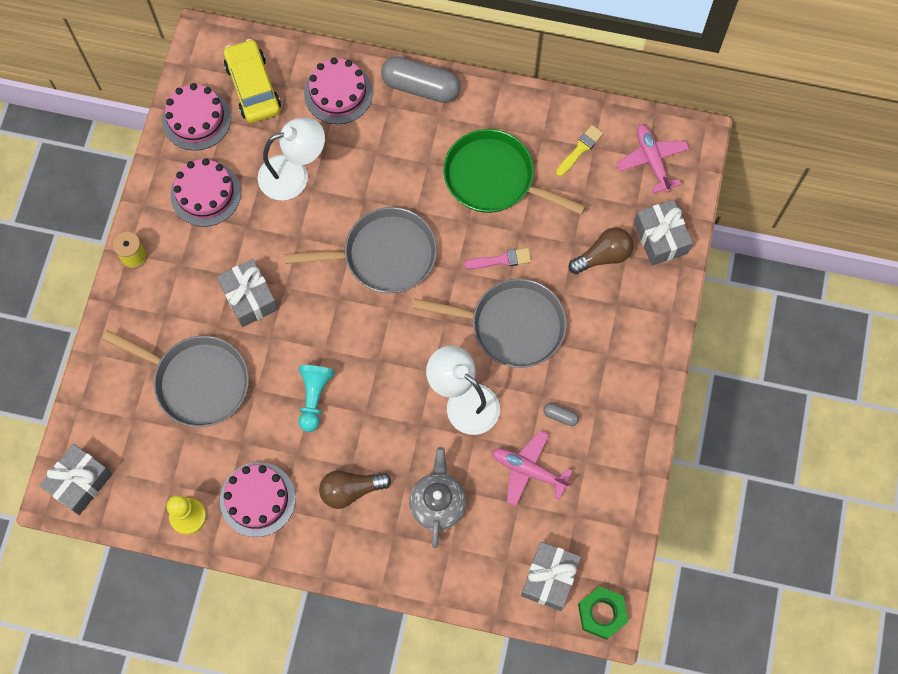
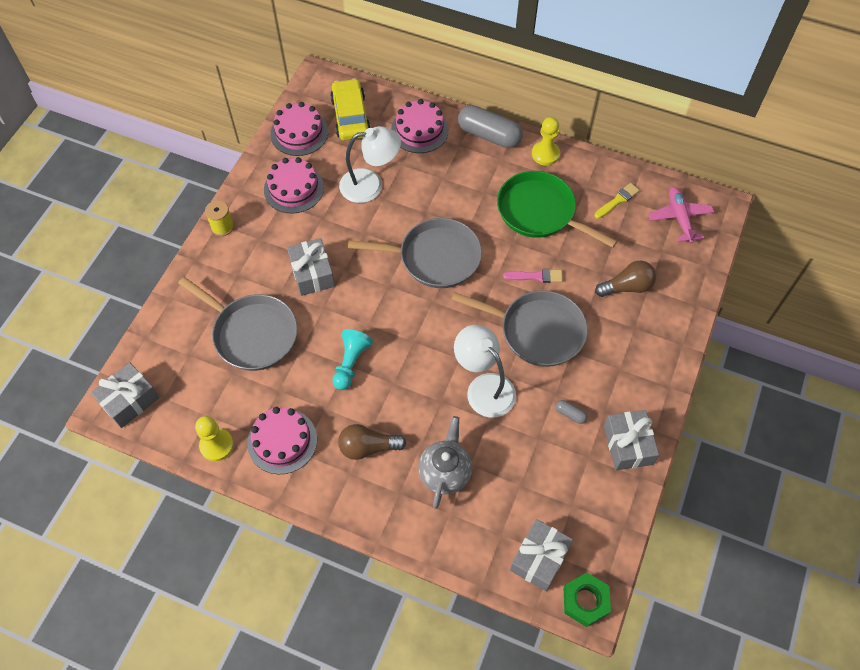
camera: 10 degrees right, 10 degrees down
pink plane [492,431,572,506] -> none
grey gift [634,200,693,265] -> grey gift moved to [604,410,659,470]
none -> yellow pawn [532,117,560,166]

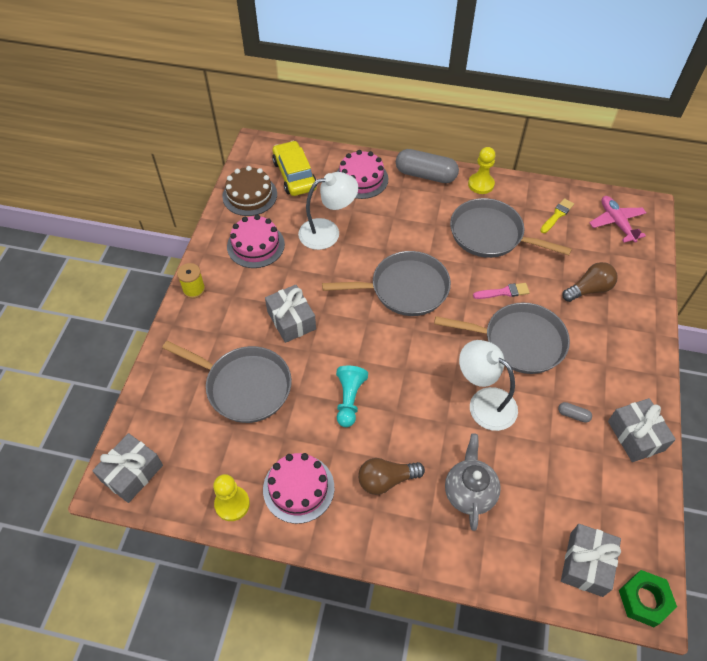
camera: 10 degrees left, 5 degrees down
pink cake [270,102,328,156] -> brown cake [222,166,277,216]
green pan [497,171,617,248] -> grey pan [450,198,572,258]

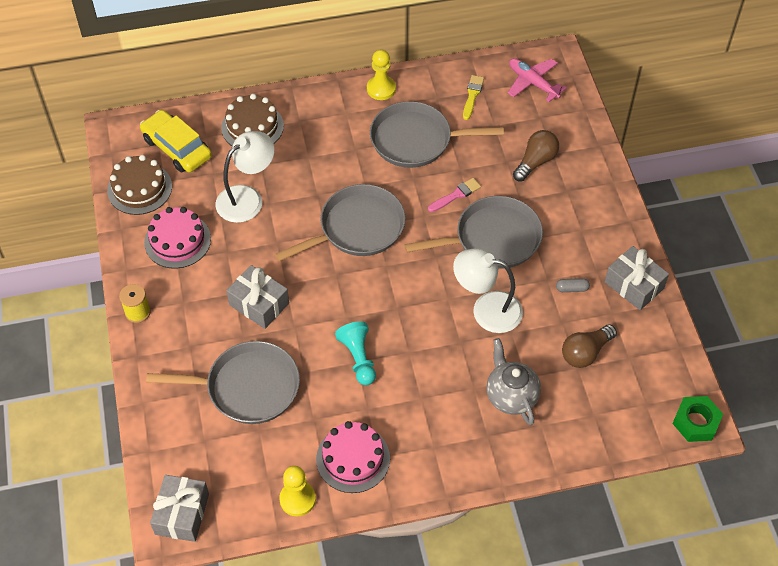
camera: 25 degrees left, 0 degrees up
pink cake [337,150,388,199] -> brown cake [221,94,284,146]
brown light bulb [358,458,425,495] -> brown light bulb moved to [562,324,617,368]
grey capsule [396,149,459,183] -> none
grey gift [561,524,621,597] -> none

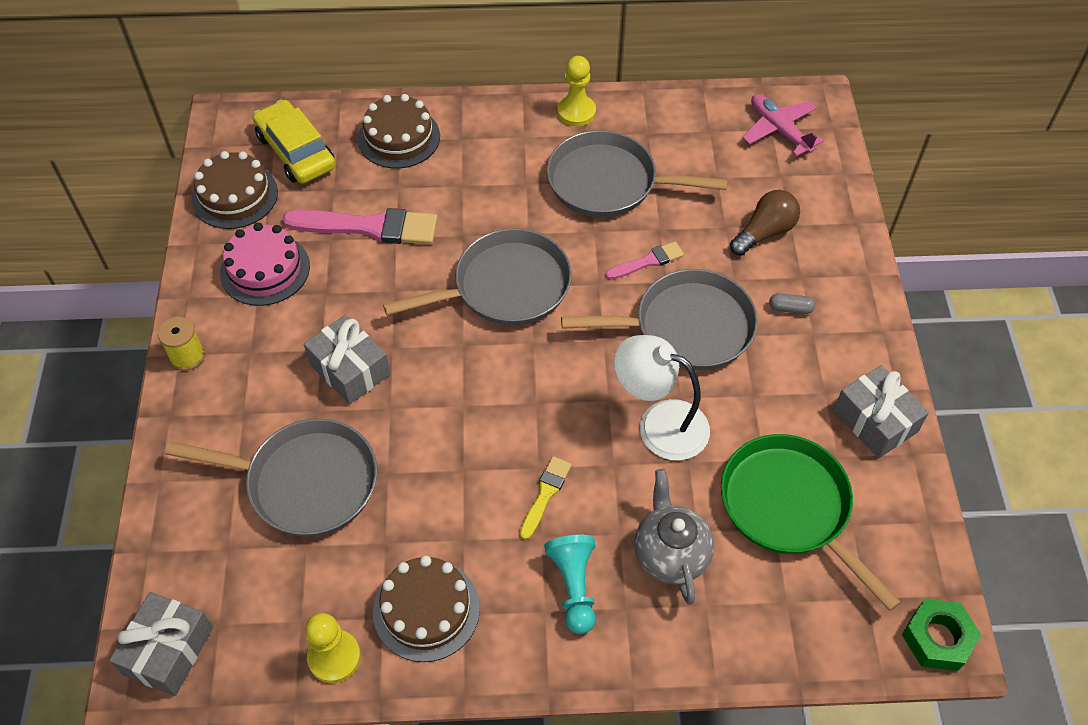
camera: 10 degrees right, 0 degrees up
white lamp [216,131,275,223] -> pink brush [282,208,438,245]
pink cake [316,421,390,493] -> brown cake [373,556,480,662]
turquoise pawn [335,321,376,385] -> turquoise pawn moved to [544,535,596,634]
yellow brush [463,75,484,120] -> yellow brush moved to [520,456,572,540]
grey capsule [556,278,590,292] -> grey capsule moved to [769,293,815,314]
brown light bulb [562,324,617,368] -> green pan [721,434,901,611]

